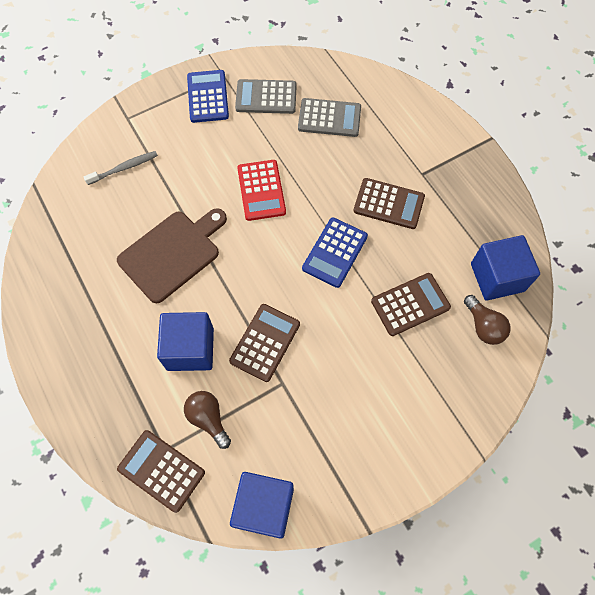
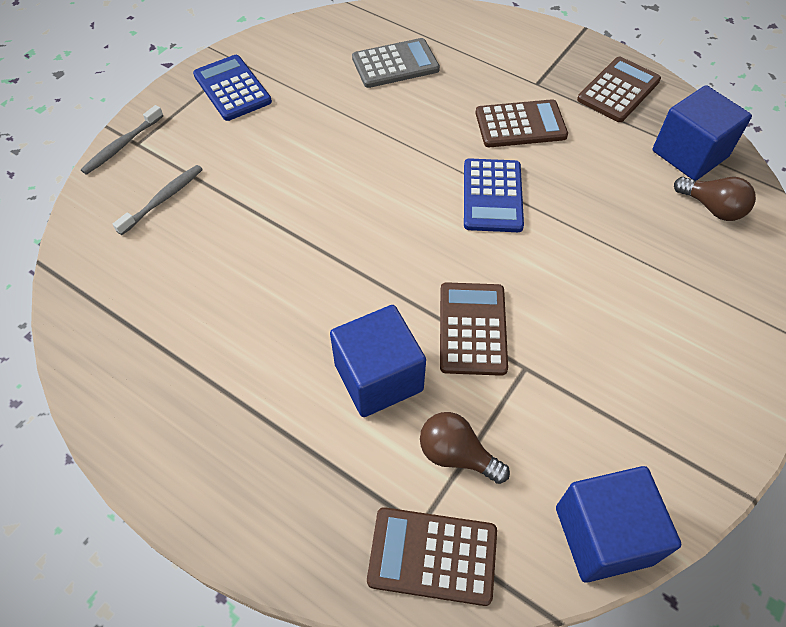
camera: 25 degrees left, 10 degrees down
brown cutting board [117,208,227,303] -> none
grey calculator [235,79,297,114] -> none
red calculator [237,160,286,221] -> none
brown calculator [371,273,451,336] -> brown calculator moved to [577,57,661,122]
none -> grey toothbrush [81,105,163,175]

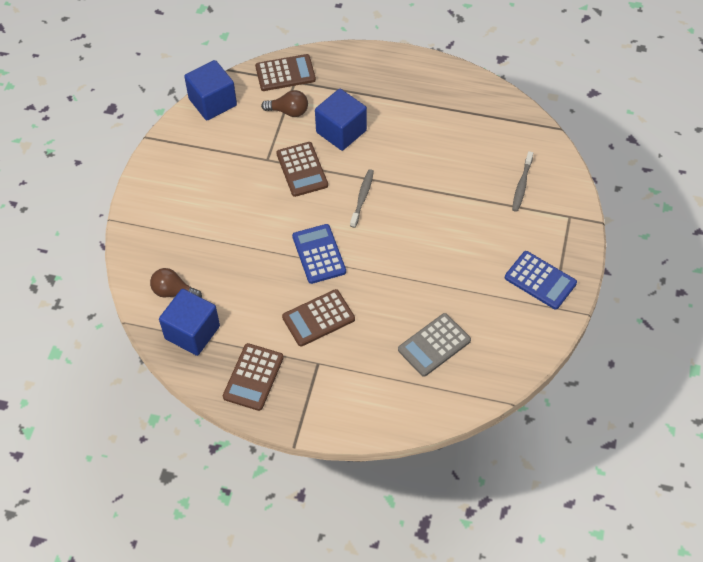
camera: 160 degrees right, 0 degrees up
grey toothbrush [81,105,163,175] -> grey toothbrush moved to [350,169,374,228]

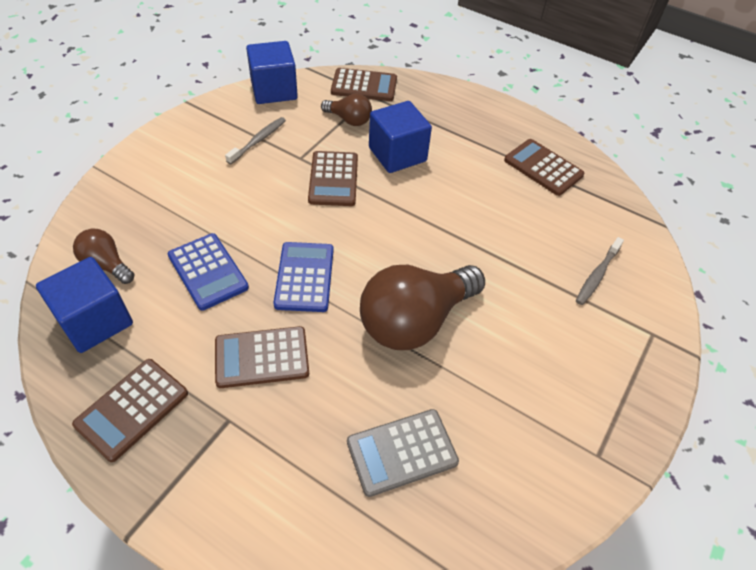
camera: 15 degrees right, 5 degrees down
grey toothbrush [350,169,374,228] -> grey toothbrush moved to [225,117,286,164]
blue calculator [505,251,577,309] -> blue calculator moved to [168,233,249,311]
none -> brown light bulb [360,265,485,350]
none -> brown calculator [504,139,585,196]

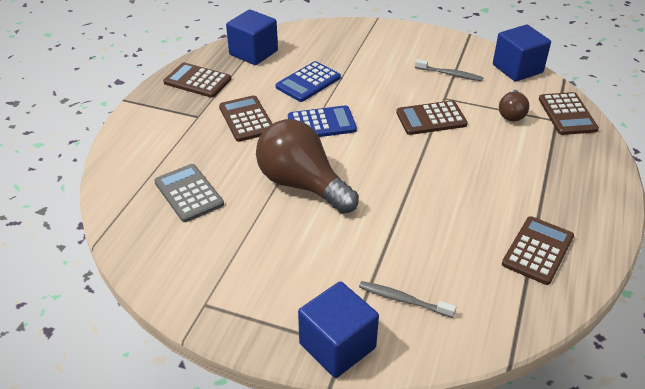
camera: 80 degrees right, 10 degrees down
brown light bulb [73,229,135,284] -> none
blue cube [369,101,432,173] -> blue cube moved to [298,281,379,378]

